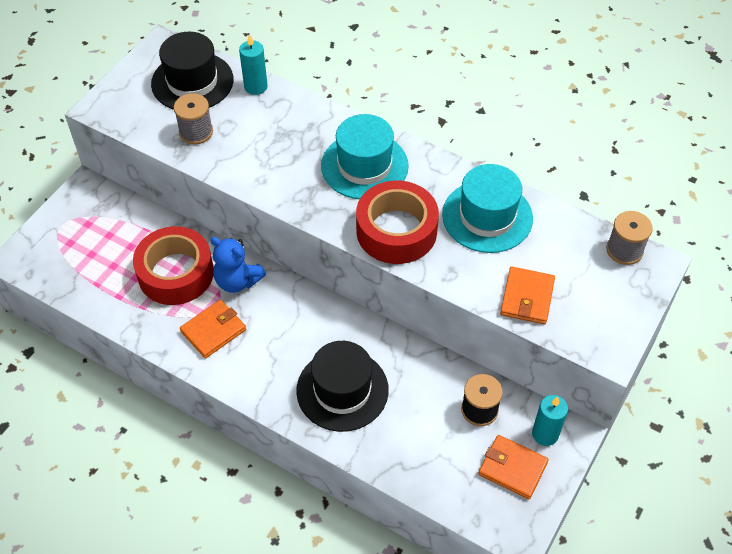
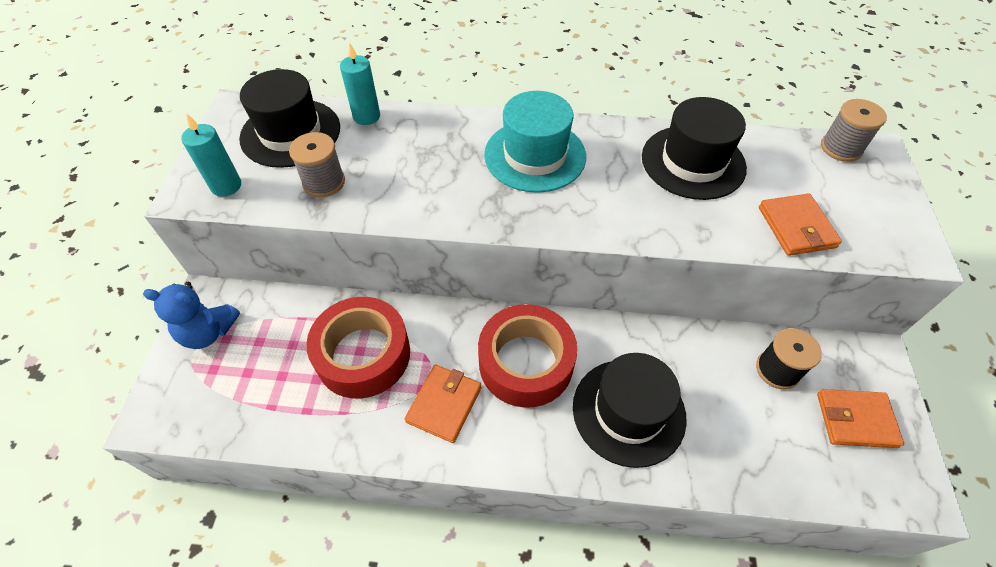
camera: 25 degrees left, 0 degrees up
blue teddy bear [210,237,266,293] -> blue teddy bear moved to [143,282,240,349]
red tape [356,181,439,264] -> red tape moved to [478,304,577,408]
turquoise hat [442,164,533,253] -> black hat [642,97,747,200]
turquoise candle [532,395,568,446] -> turquoise candle moved to [181,113,241,197]

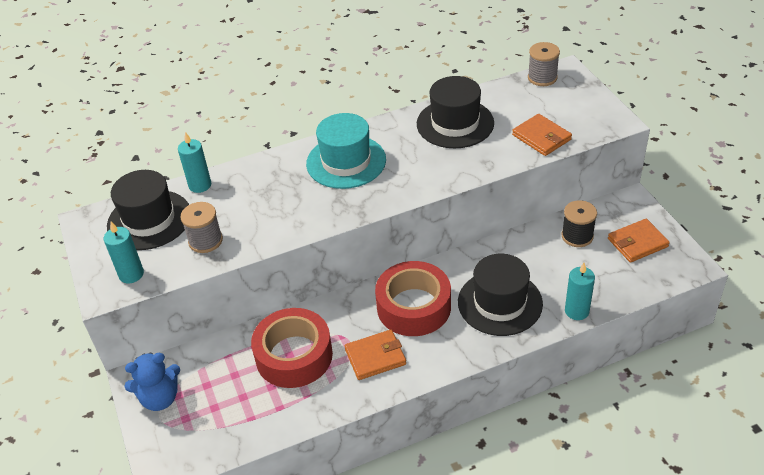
camera: 25 degrees left, 10 degrees down
orange wallet [405,365,481,443] -> orange wallet turned 75 degrees clockwise [345,330,406,380]
none -> turquoise candle [565,263,595,320]

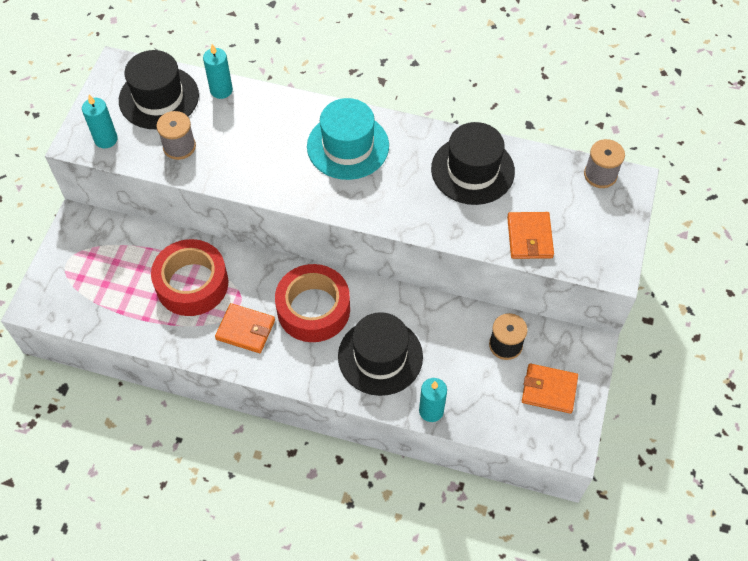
camera: 35 degrees right, 15 degrees up
blue teddy bear [124,353,180,411] -> none

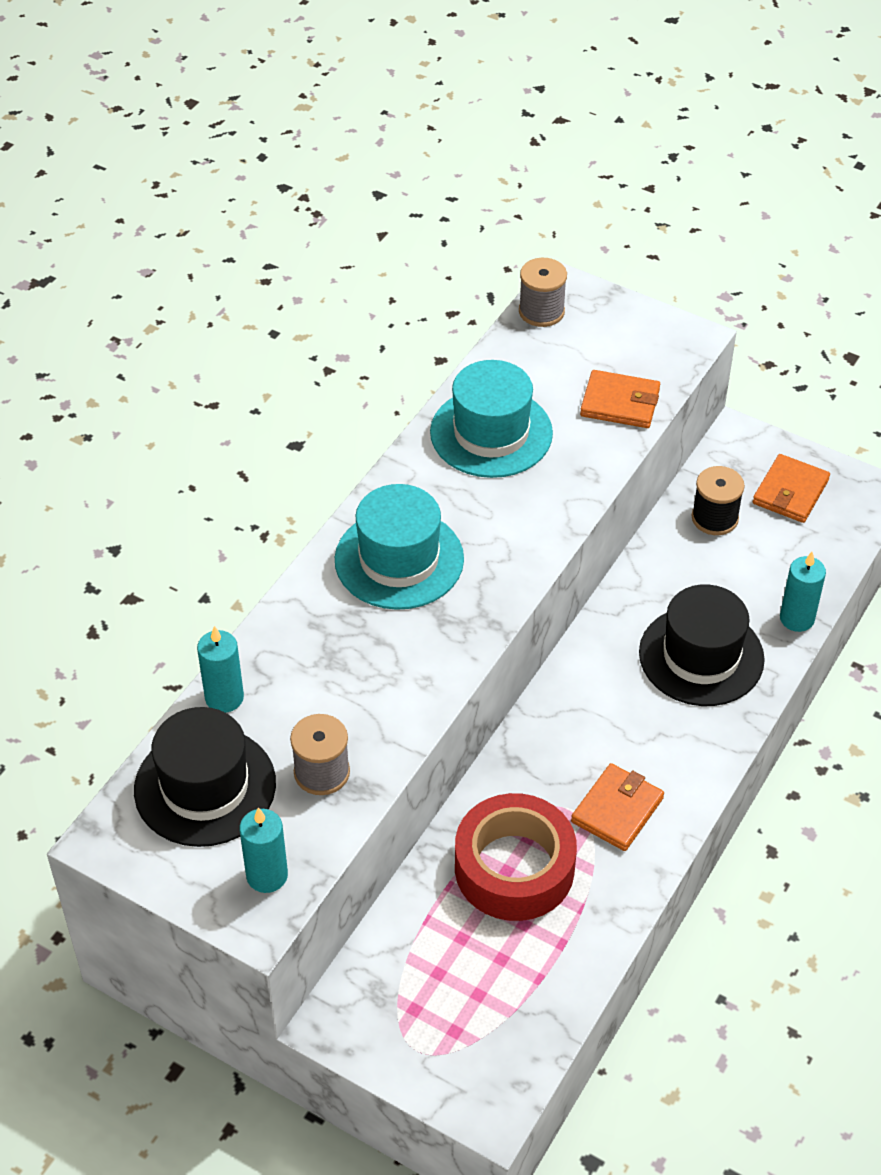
camera: 75 degrees left, 10 degrees down
red tape [275,264,350,342] -> none
black hat [431,122,515,205] -> turquoise hat [430,360,553,478]

